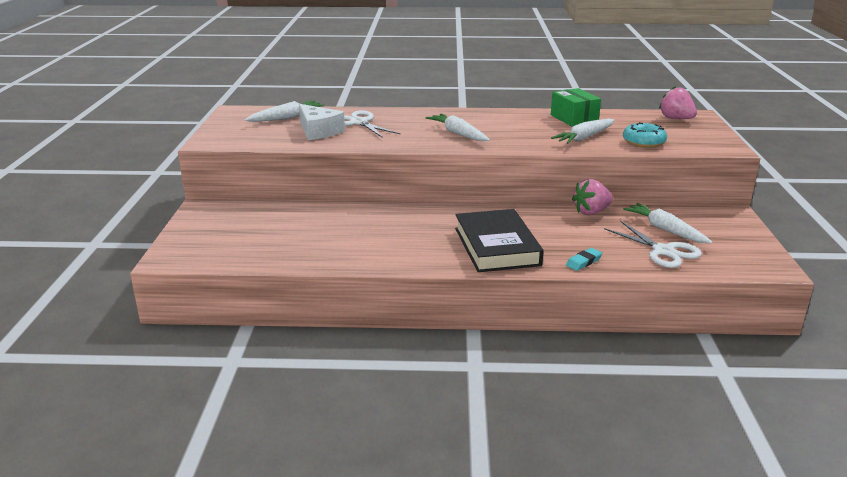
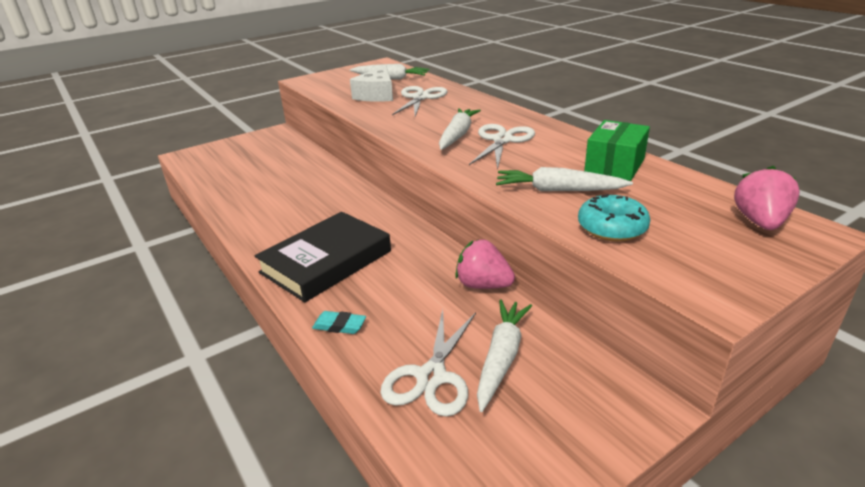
camera: 55 degrees right, 5 degrees up
none -> white scissors [469,124,535,170]

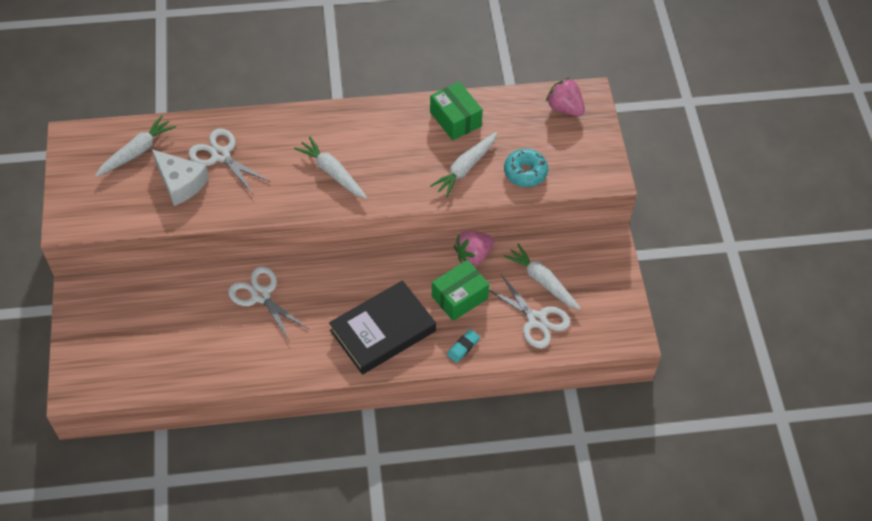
camera: 65 degrees left, 25 degrees up
black book [255,212,391,302] -> black book turned 75 degrees clockwise [329,280,436,375]
white scissors [469,124,535,170] -> white scissors moved to [228,266,309,342]
none -> green box [432,260,490,321]

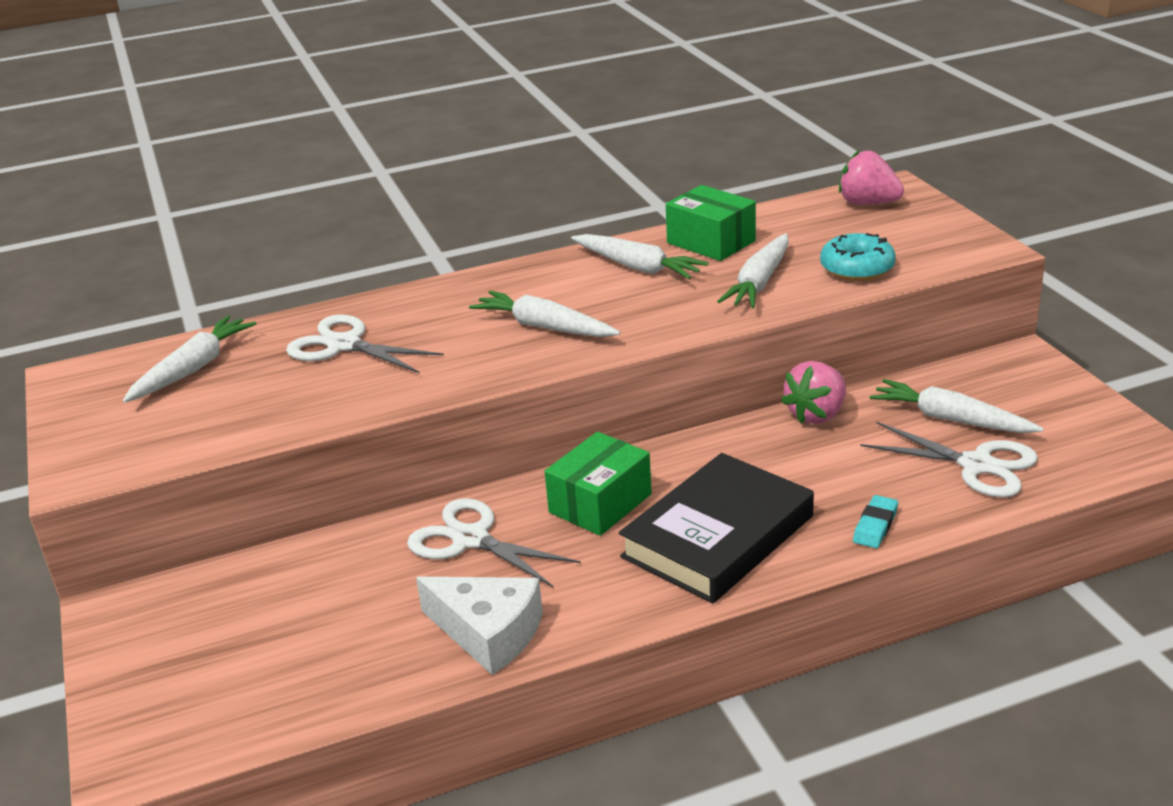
camera: 10 degrees left, 25 degrees down
white cheese [152,149,209,206] -> white cheese moved to [416,577,543,675]
green box [432,260,490,321] -> green box moved to [545,432,652,536]
none -> white carrot [571,234,709,279]

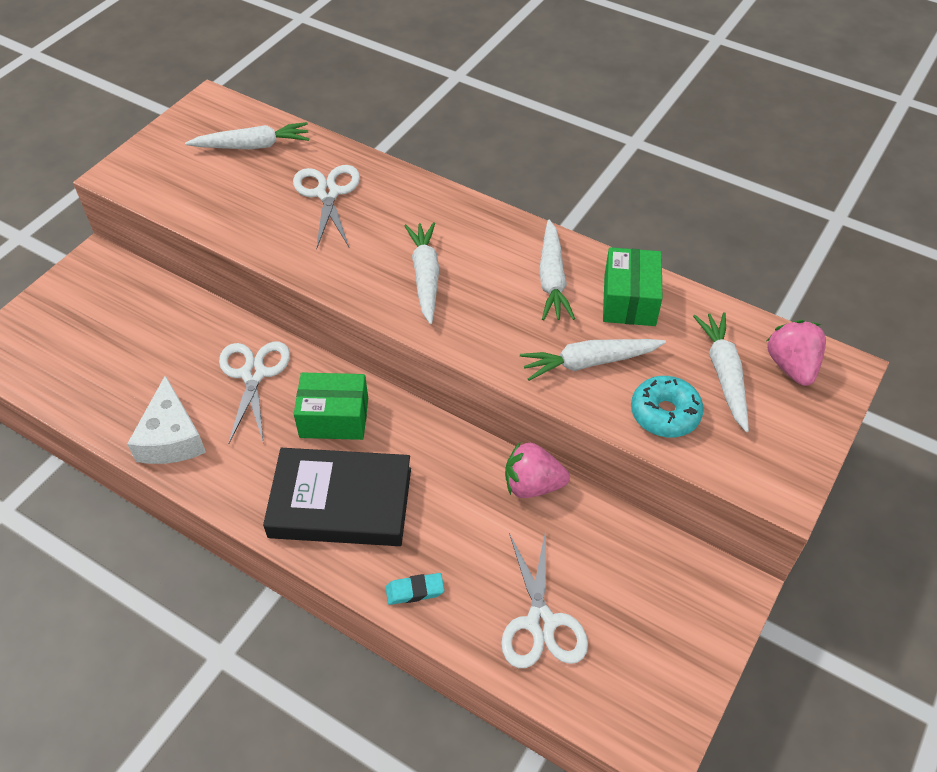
camera: 50 degrees right, 20 degrees up
white carrot [870,379,1044,433] -> white carrot moved to [693,312,749,432]

